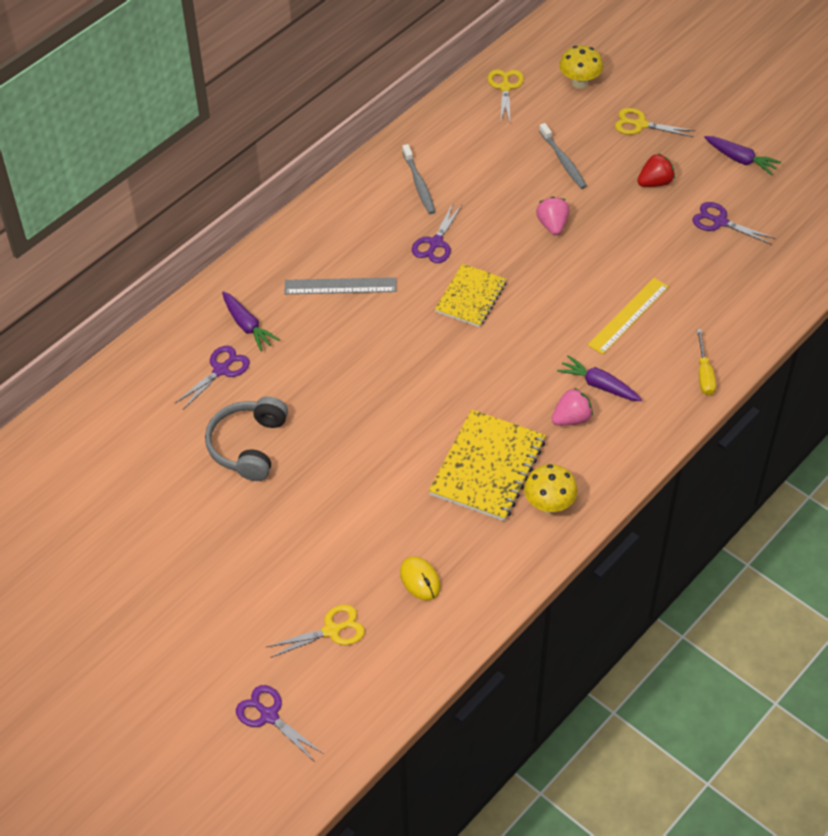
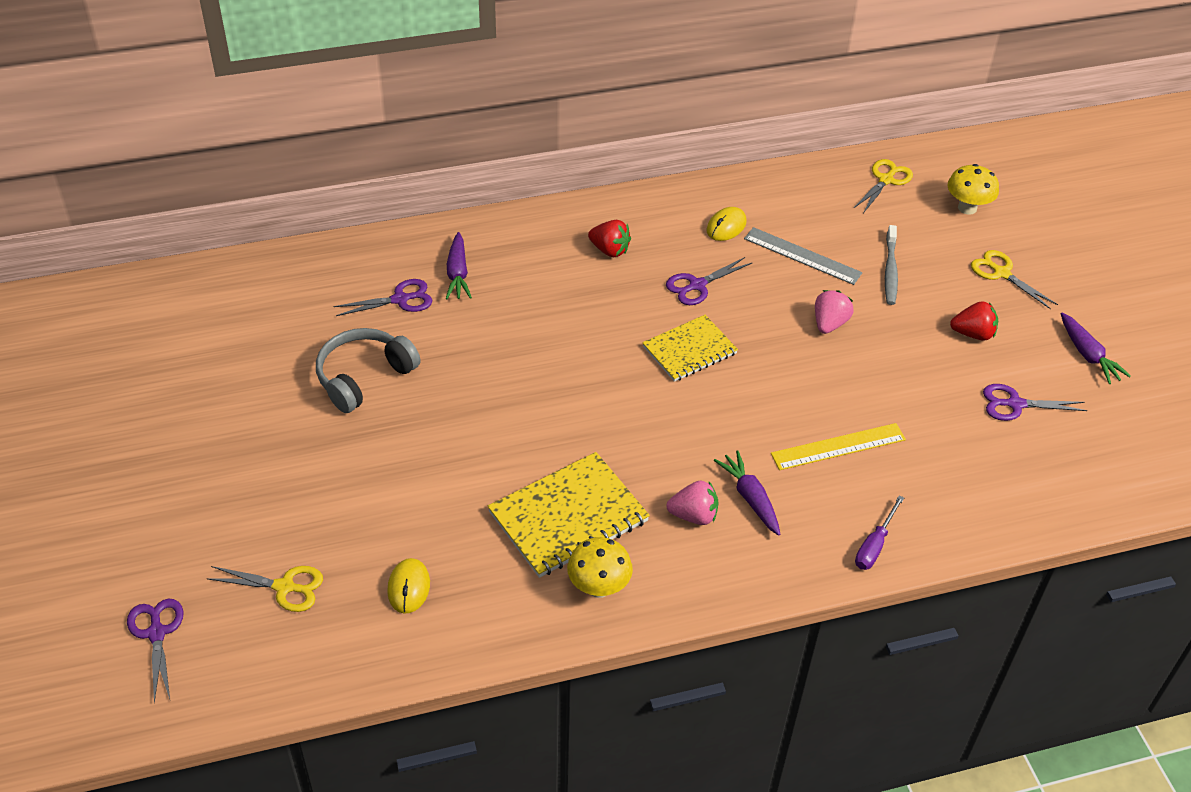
camera: 30 degrees right, 5 degrees down
grey ruler [284,277,397,294] -> grey ruler moved to [744,227,862,285]
grey toothbrush [402,144,436,214] -> yellow mouse [706,207,747,241]
purple scissors [692,202,775,244] -> purple scissors turned 60 degrees counterclockwise [983,384,1088,421]
yellow screwdriver [697,329,716,395] -> purple screwdriver [855,495,904,570]
none -> red strawberry [588,220,631,257]

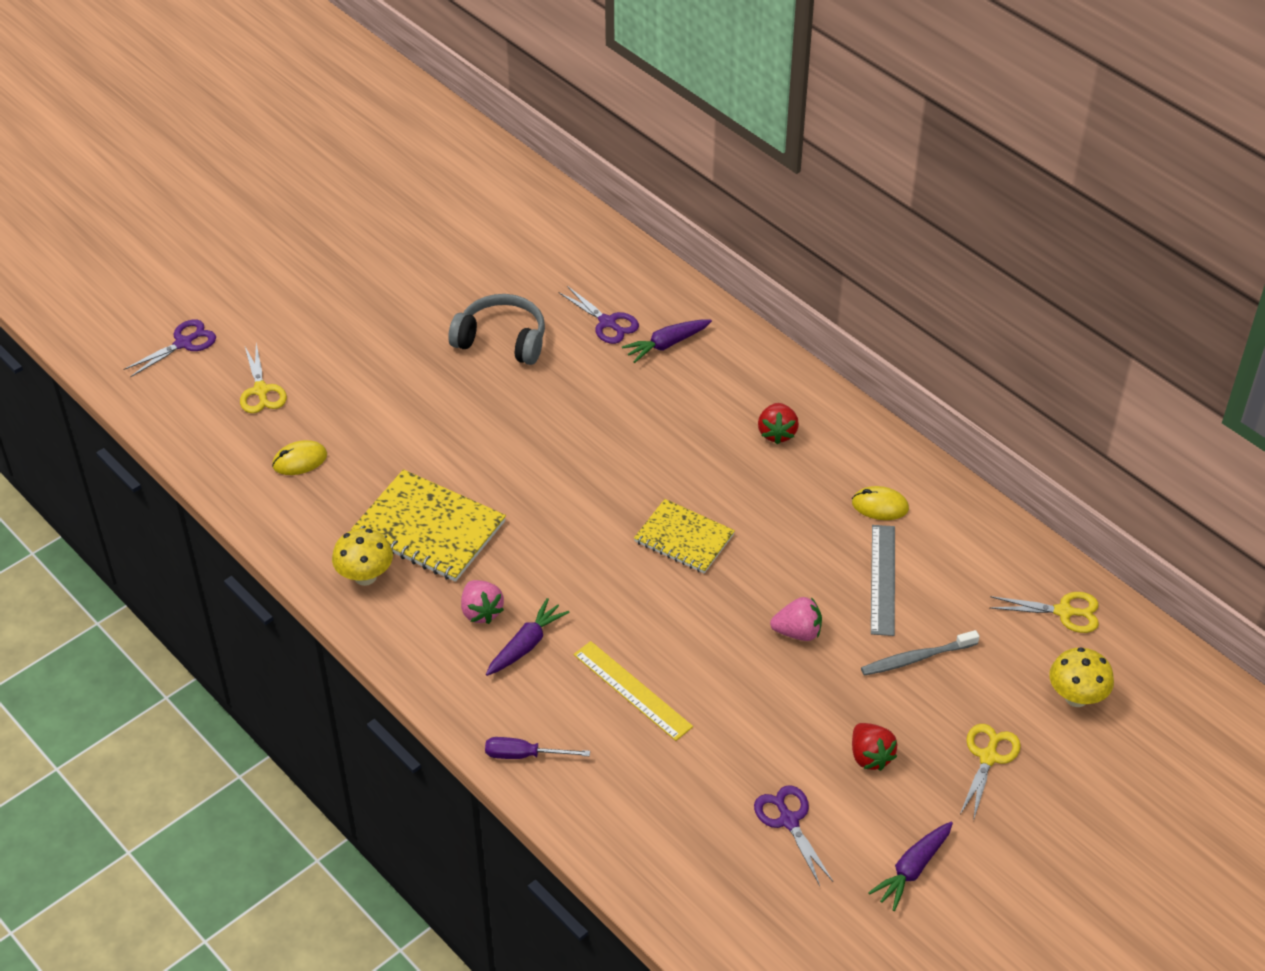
camera: 65 degrees right, 0 degrees up
purple scissors [666,257,753,305] -> none

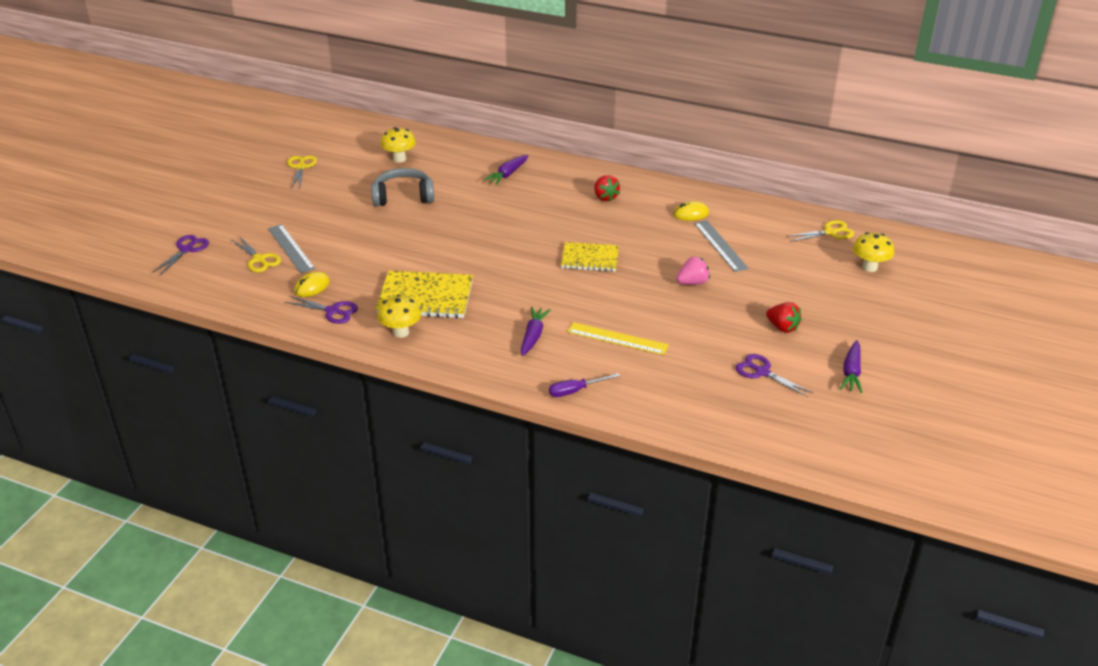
camera: 25 degrees left, 10 degrees down
pink strawberry [461,580,504,624] -> none
purple scissors [559,286,639,344] -> purple scissors moved to [285,296,358,324]
grey toothbrush [861,630,979,676] -> none
yellow scissors [960,724,1021,821] -> yellow scissors moved to [287,156,317,189]
none -> grey ruler [268,224,315,273]
none -> yellow mushroom [381,127,416,163]

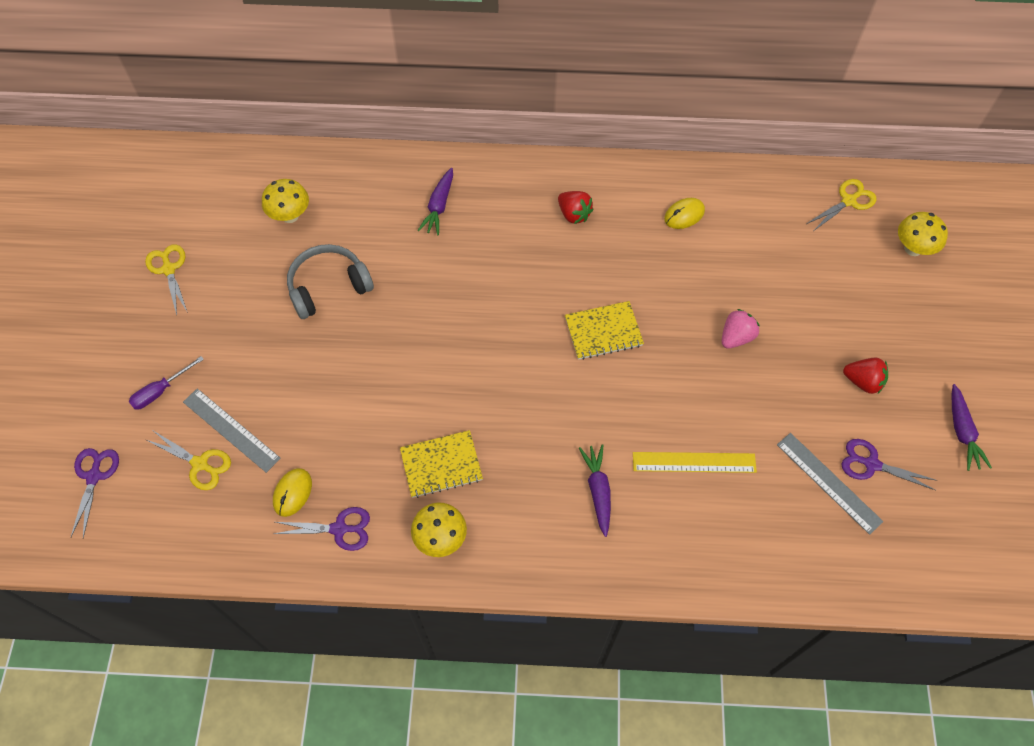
camera: 20 degrees left, 25 degrees up
yellow notebook [376,271,473,318] -> yellow notebook [400,430,483,498], size x0.66
purple screwdriver [549,373,620,397] -> purple screwdriver moved to [129,356,204,409]
grey ruler [694,220,749,272] -> grey ruler moved to [777,433,883,535]

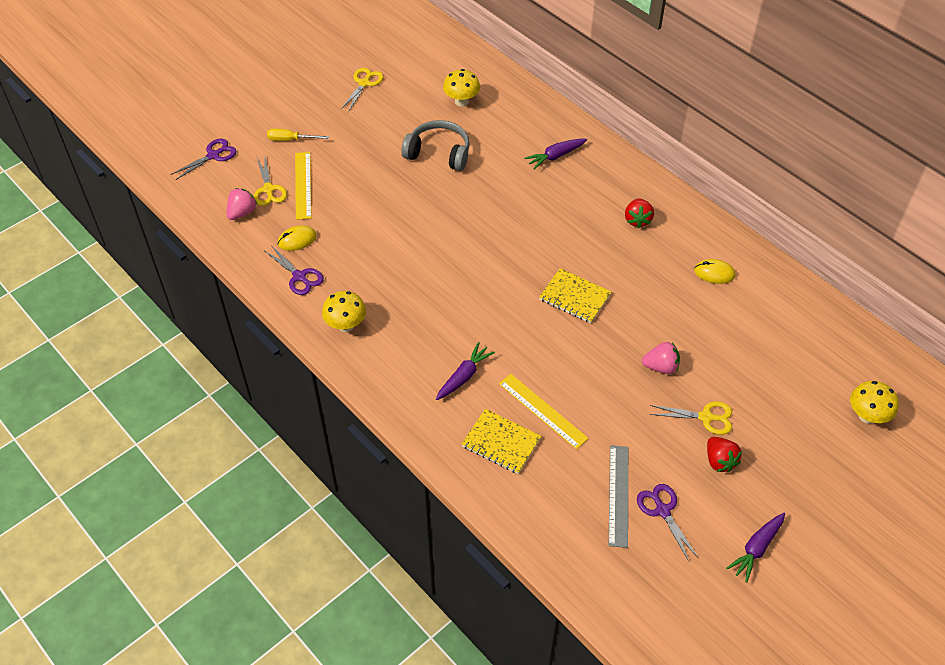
camera: 45 degrees right, 10 degrees down
purple screwdriver [129,356,204,409] -> yellow screwdriver [267,128,329,141]
grey ruler [183,389,281,473] -> yellow ruler [295,152,312,220]
yellow notebook [400,430,483,498] -> yellow notebook moved to [462,409,541,474]
yellow scissors [806,179,876,230] -> yellow scissors moved to [650,401,732,435]
none -> pink strawberry [227,188,257,220]

